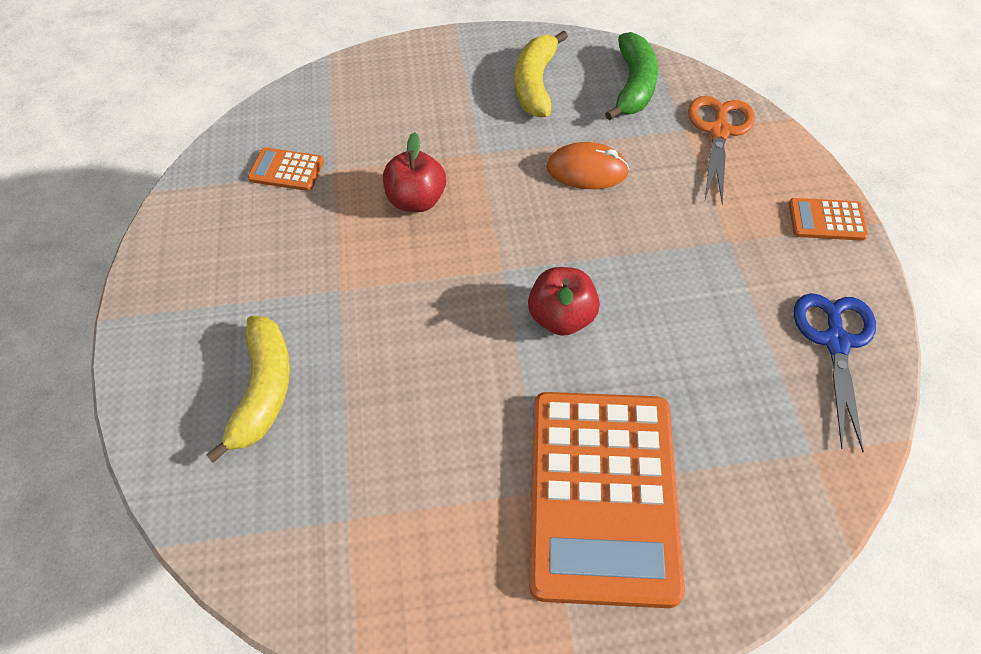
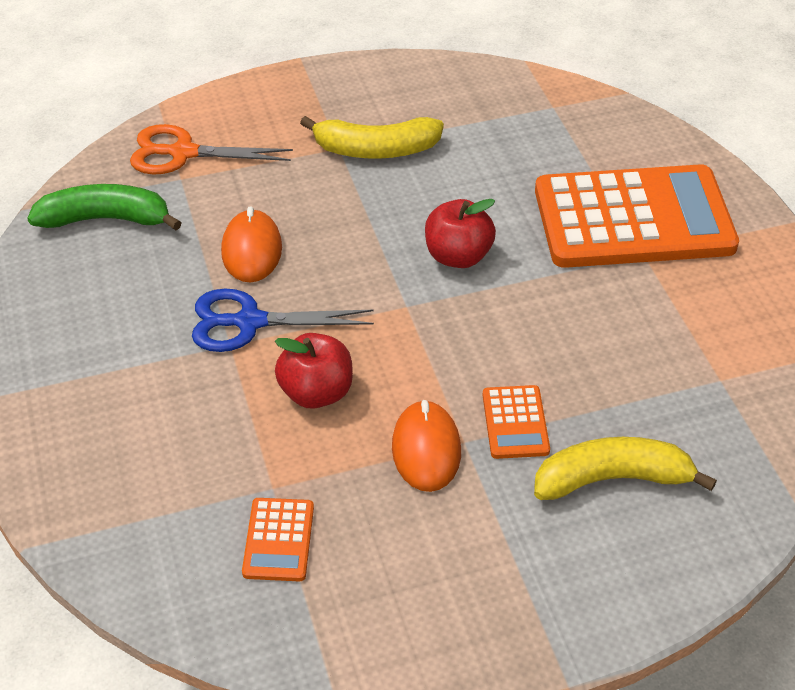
camera: 100 degrees left, 10 degrees down
yellow banana [515,31,568,117] -> yellow banana moved to [300,116,444,159]
orange calculator [789,198,868,241] -> orange calculator moved to [482,385,550,459]
blue scissors [794,293,876,452] -> blue scissors moved to [192,288,374,352]
none -> orange mouse [392,400,461,492]

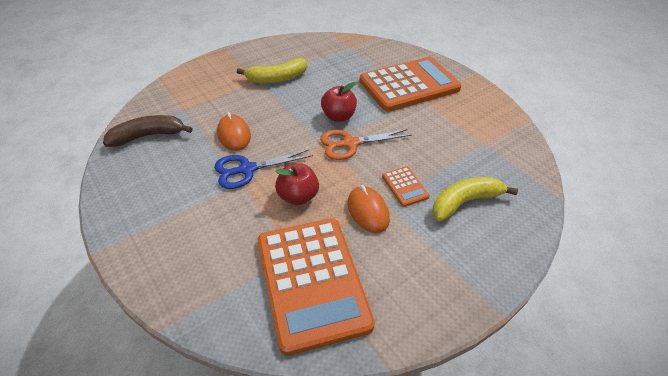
camera: 20 degrees left, 0 degrees up
green banana [27,184,181,230] -> brown banana [103,115,193,147]
orange scissors [130,124,293,174] -> orange scissors moved to [320,129,412,160]
orange calculator [242,498,314,582] -> orange calculator [258,218,375,356], size x2.43

